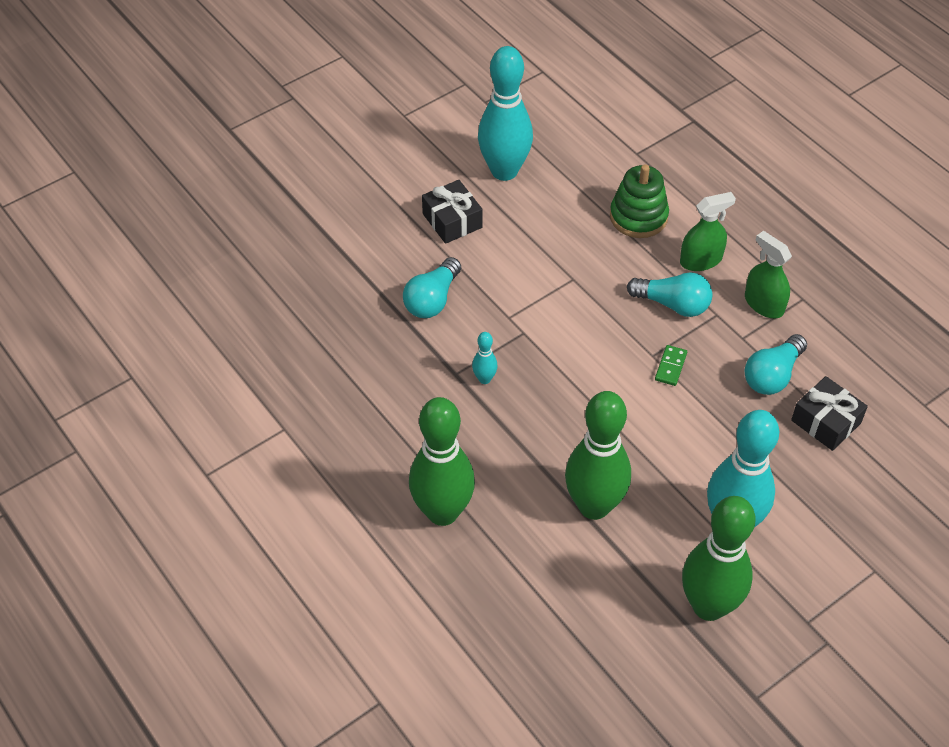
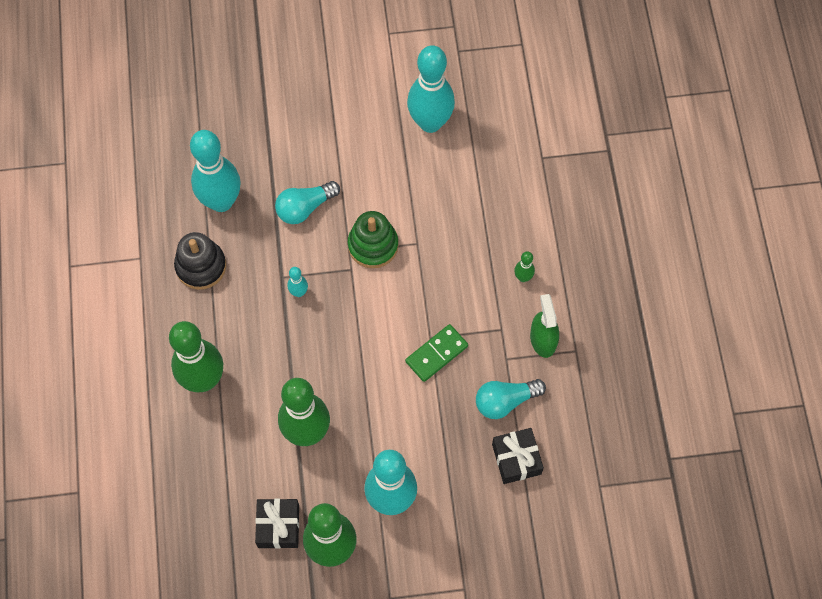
camera: 30 degrees right, 15 degrees up
black gift [422,180,483,244] -> black gift moved to [255,499,299,549]
green stacking toy [610,164,669,238] -> green stacking toy moved to [348,211,398,268]
turquoise light bulb [627,272,712,317] -> none
green domino [655,345,687,386] -> green domino [405,324,468,382], size x1.63
green spray bottle [680,192,736,271] -> green bowling pin [514,251,535,282]
none -> black stacking toy [174,232,226,290]
none -> turquoise bowling pin [190,130,241,212]

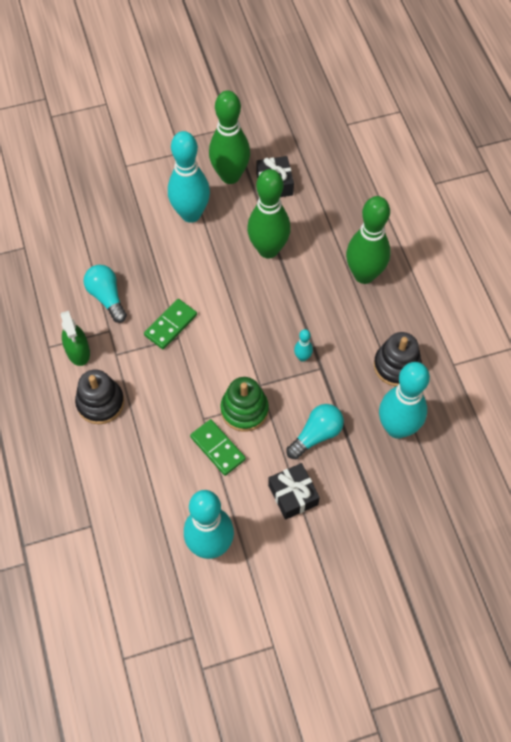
camera: 170 degrees right, 5 degrees down
turquoise light bulb [476,379,546,419] -> turquoise light bulb turned 90 degrees counterclockwise [83,265,127,323]
black gift [492,428,544,484] -> black gift moved to [268,463,320,520]
green bowling pin [514,251,535,282] -> black stacking toy [75,370,124,424]
none -> green domino [190,419,246,476]

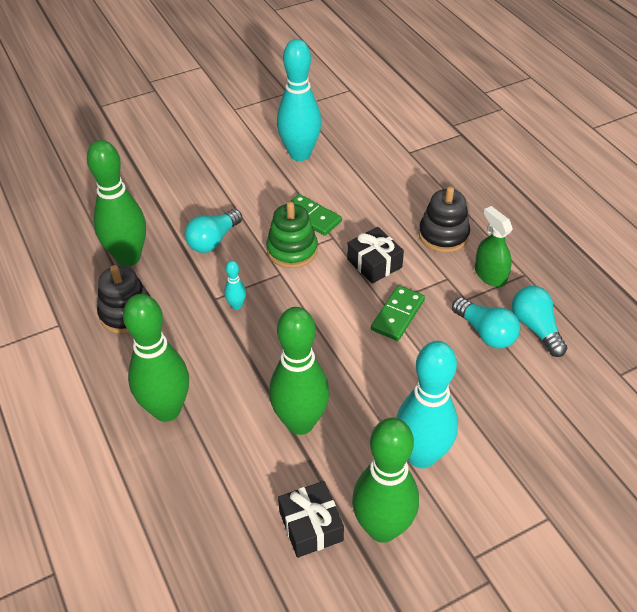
camera: 170 degrees right, 15 degrees down
black gift [268,463,320,520] -> black gift moved to [347,227,404,284]
turquoise bowling pin [379,362,430,439] -> green bowling pin [87,140,146,266]
none -> turquoise light bulb [512,286,567,357]

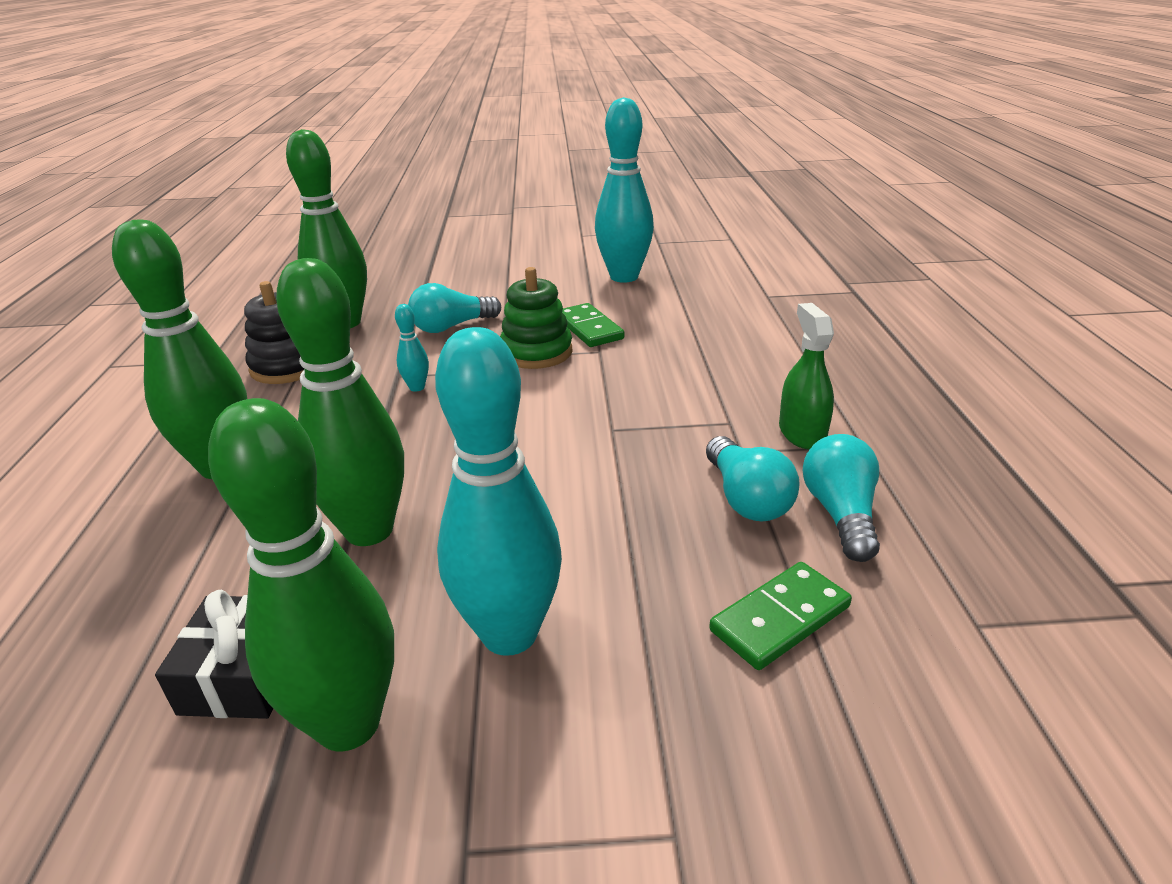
camera: 25 degrees right, 15 degrees down
black gift [347,227,404,284] -> none
green domino [371,285,425,341] -> green domino moved to [709,562,852,670]
black stacking toy [419,186,470,253] -> none

